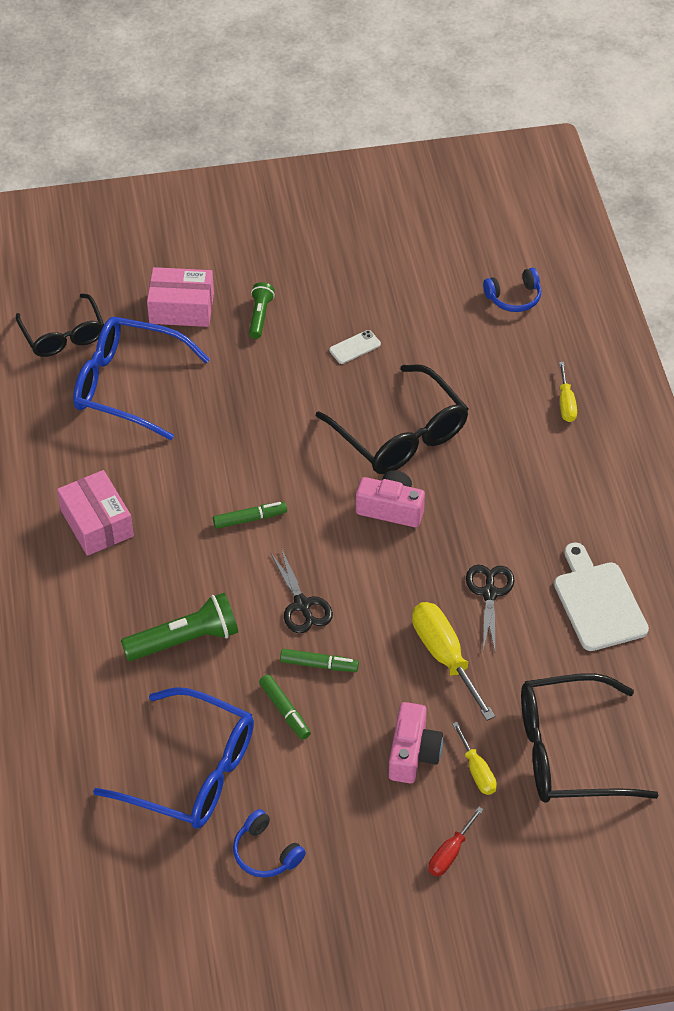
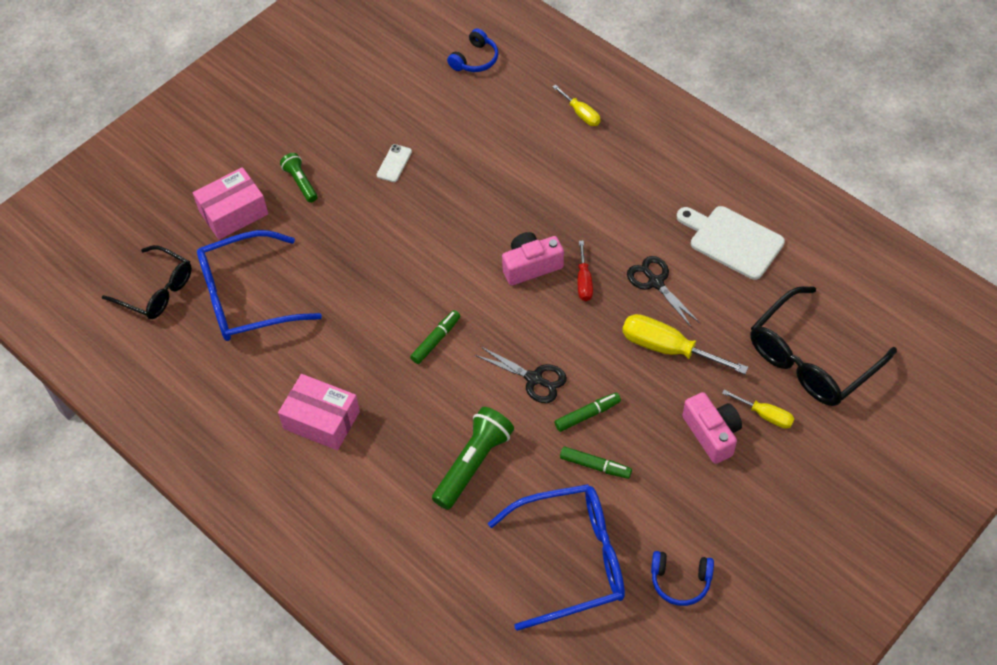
camera: 35 degrees left, 5 degrees up
black glasses [316,364,469,474] -> none
red screwdriver [428,807,484,876] -> red screwdriver moved to [578,241,593,301]

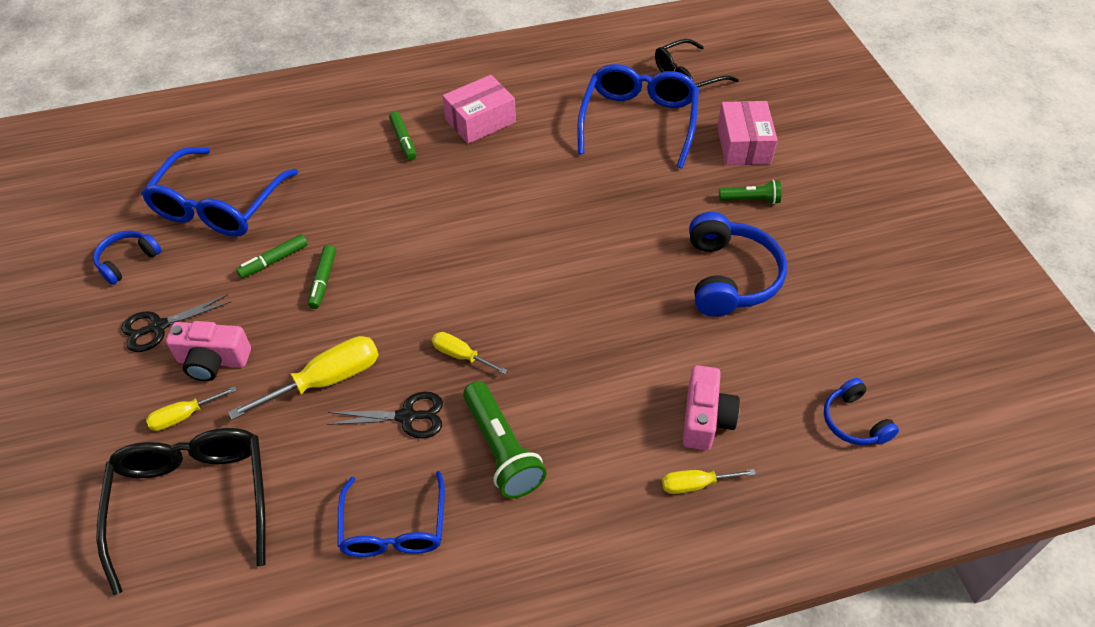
camera: 120 degrees right, 5 degrees down
white phone [377,144,412,182] -> blue headphones [689,212,787,317]
green marker [410,310,460,364] -> green marker moved to [389,111,417,160]
green flashlight [432,407,514,510] -> green flashlight moved to [463,381,547,499]
black scissors [475,346,567,403] -> black scissors moved to [121,294,231,352]
pink camera [502,232,564,286] -> pink camera moved to [683,365,740,450]
red screwdriver [578,241,593,301] -> yellow screwdriver [432,332,508,374]
white cutting board [677,206,785,280] -> blue glasses [337,471,445,557]

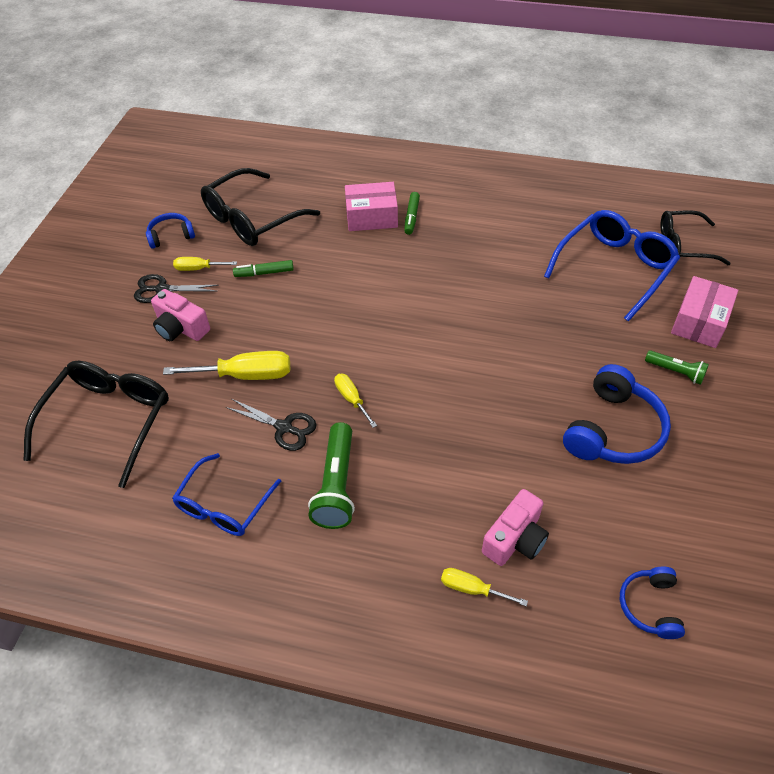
camera: 30 degrees right, 0 degrees up
blue glasses [141,147,298,237] -> black glasses [201,168,320,246]
yellow screwdriver [146,386,237,431] -> yellow screwdriver moved to [173,257,237,271]
green marker [308,245,336,309] -> none
pink box [443,75,516,144] -> pink box moved to [345,182,398,231]

